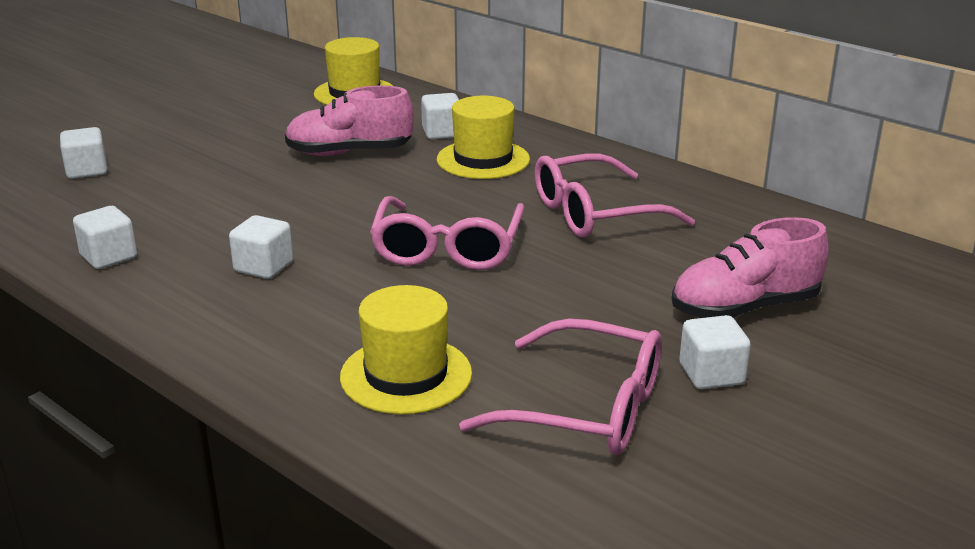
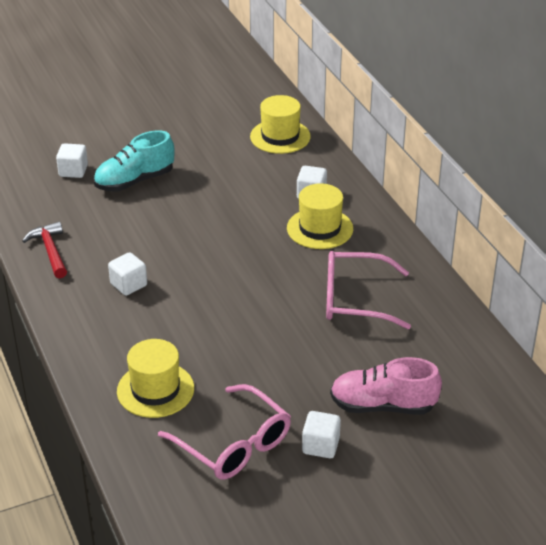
camera: 25 degrees right, 10 degrees up
white cube [73,206,137,269] -> red hammer [22,222,67,278]
pink shoe [285,85,414,156] -> none
pink glasses [370,196,525,270] -> none
none -> turquoise shoe [94,130,175,192]

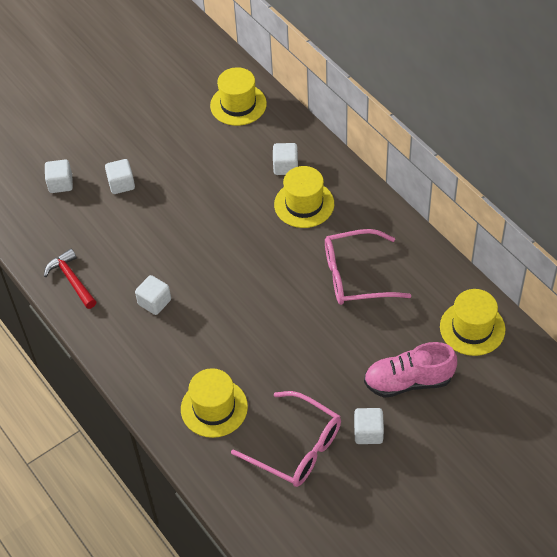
camera: 10 degrees left, 15 degrees up
turquoise shoe [94,130,175,192] -> white cube [105,159,135,194]
none -> yellow hat [440,289,505,356]

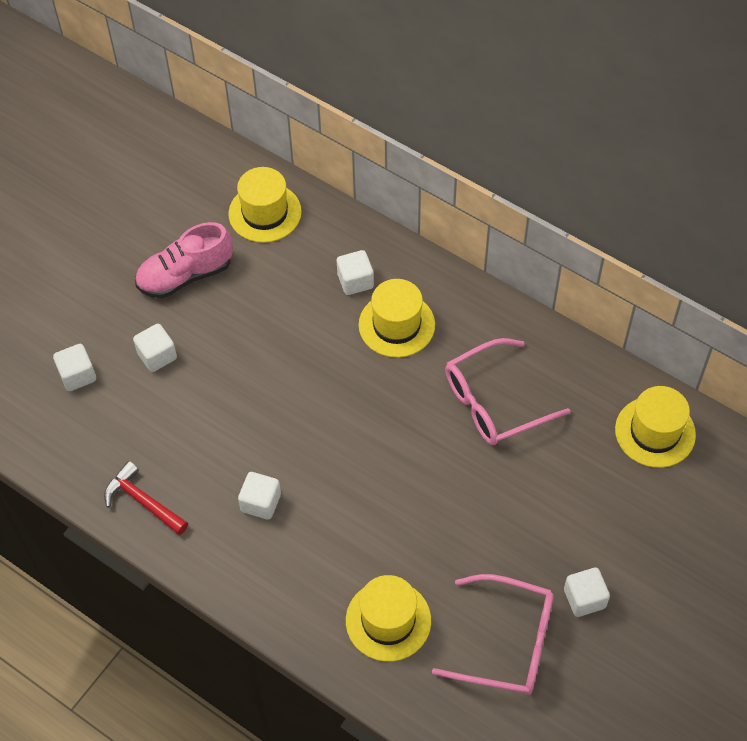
camera: 20 degrees left, 5 degrees up
pink shoe [364,342,457,398] -> pink shoe moved to [135,222,233,298]

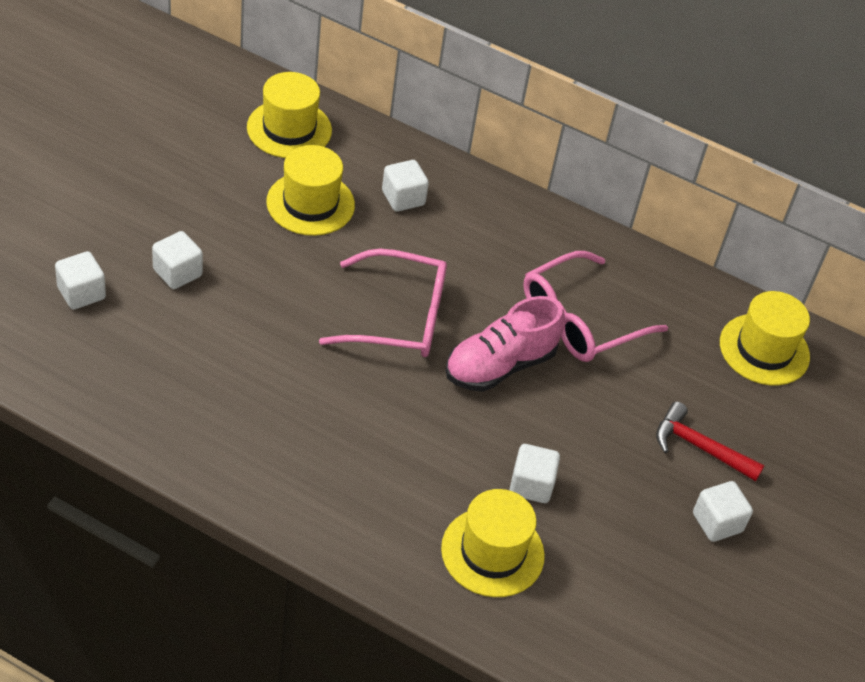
camera: 15 degrees left, 10 degrees down
red hammer [104,461,188,535] -> red hammer moved to [656,402,765,482]
pink shoe [135,222,233,298] -> pink shoe moved to [445,296,565,392]
white cube [238,472,281,520] -> white cube moved to [510,444,560,503]
yellow hat [359,279,435,358] -> yellow hat moved to [266,145,355,236]
pink glasses [432,574,554,695] -> pink glasses moved to [319,249,447,357]

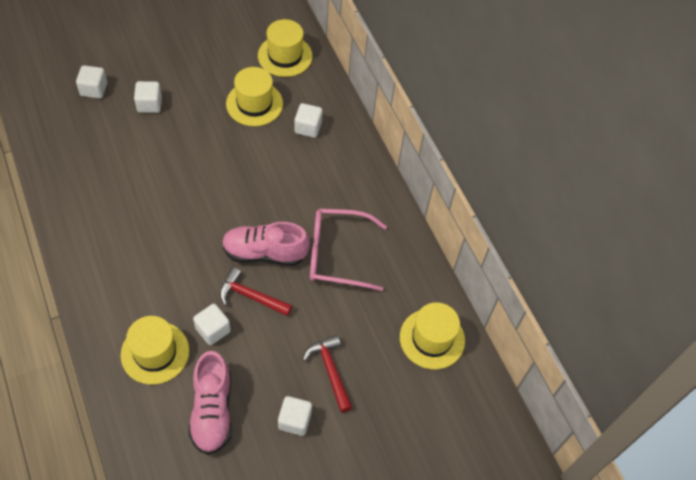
camera: 40 degrees right, 10 degrees up
pink glasses [319,249,447,357] -> none
none -> pink shoe [188,351,232,455]
none -> red hammer [220,267,292,316]

